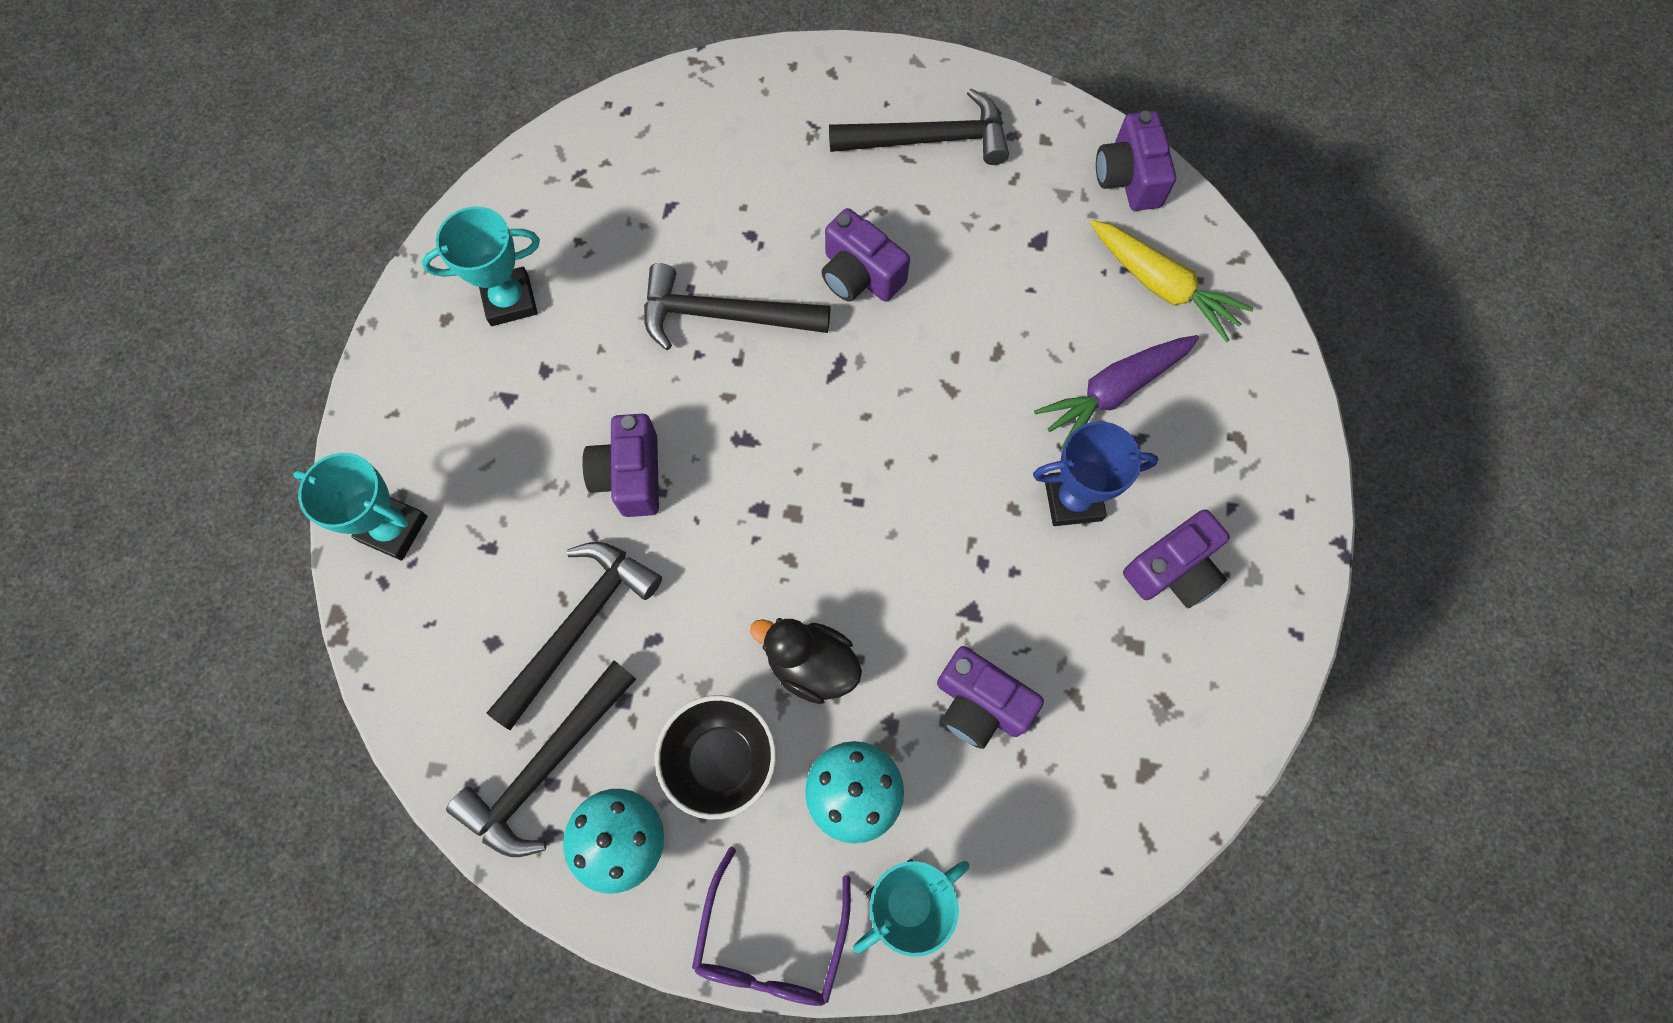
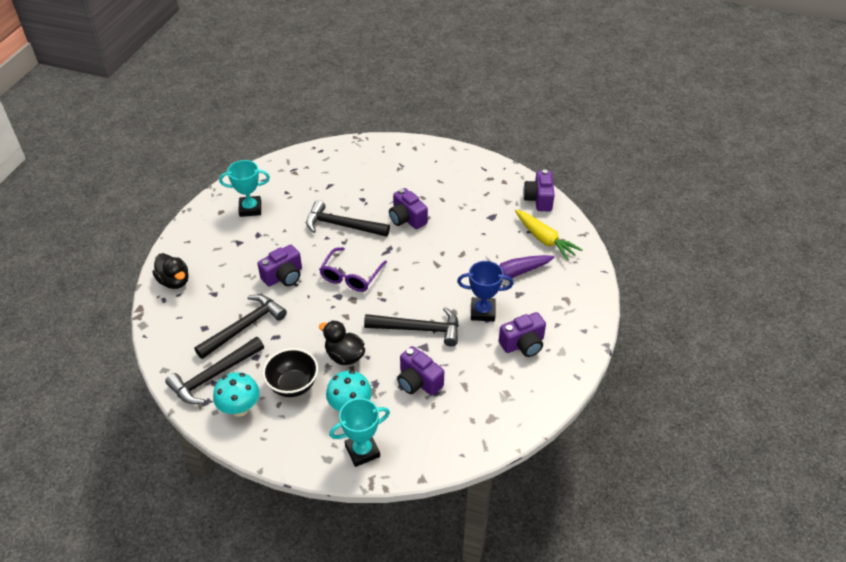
camera: 10 degrees right, 25 degrees down
turquoise trophy [294,453,428,560] -> black duck [152,253,189,289]
purple camera [582,414,659,517] -> purple camera turned 135 degrees counterclockwise [257,245,302,287]
purple glasses [692,847,851,1006] -> purple glasses moved to [319,247,387,292]
black hammer [829,88,1009,165] -> black hammer moved to [364,307,459,347]

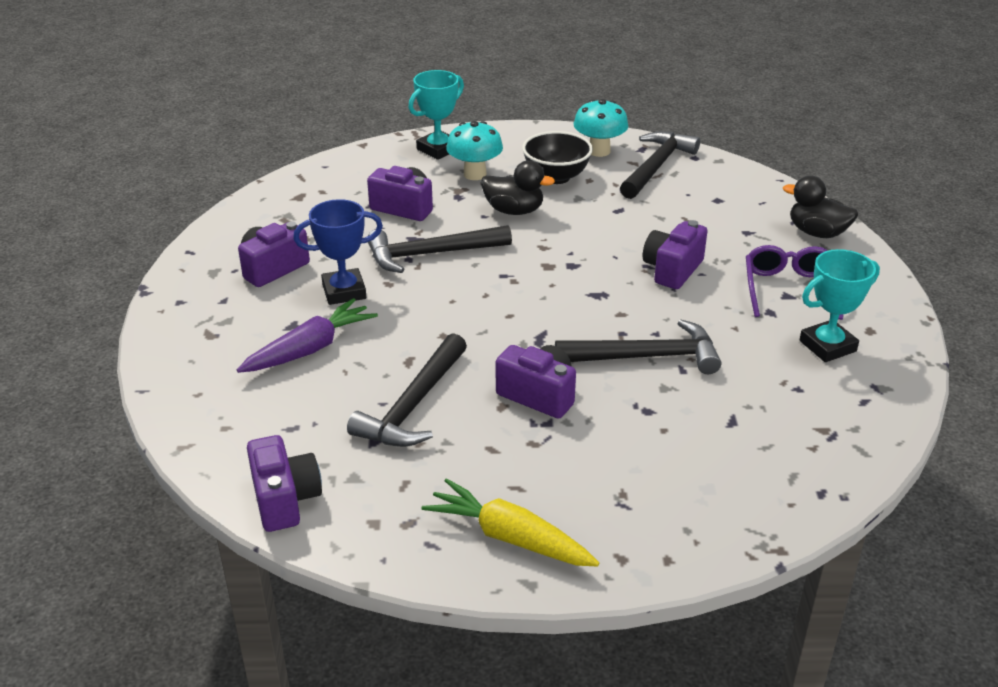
camera: 160 degrees right, 10 degrees down
black hammer [194,294,287,359] -> black hammer moved to [347,333,467,447]
purple glasses [319,247,387,292] -> purple glasses moved to [746,245,844,320]
yellow carrot [515,210,583,261] -> yellow carrot moved to [422,478,599,566]

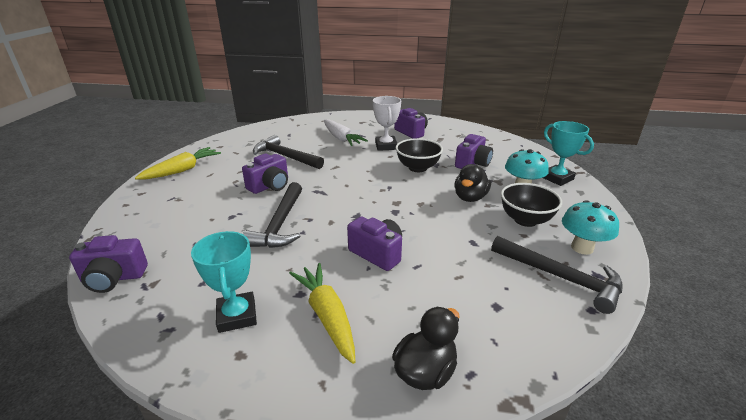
camera: 100 degrees right, 5 degrees down
purple carrot [237,298,378,373] -> white carrot [324,119,368,146]
purple camera [247,435,322,532] -> purple camera moved to [69,235,148,293]
blue trophy [293,199,383,305] -> white trophy [373,96,401,151]
black hammer [368,225,512,273] -> black bowl [396,138,443,172]
purple glasses [746,245,844,320] -> yellow carrot [289,263,355,364]

